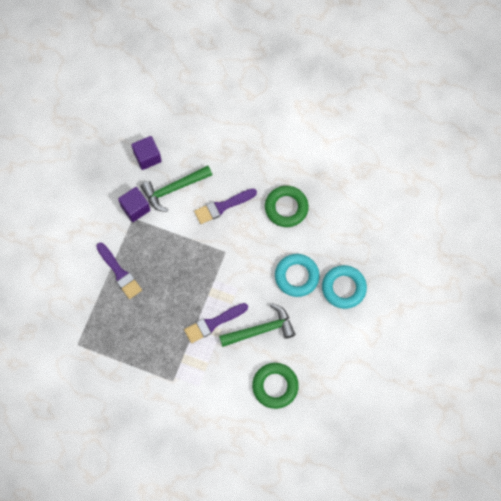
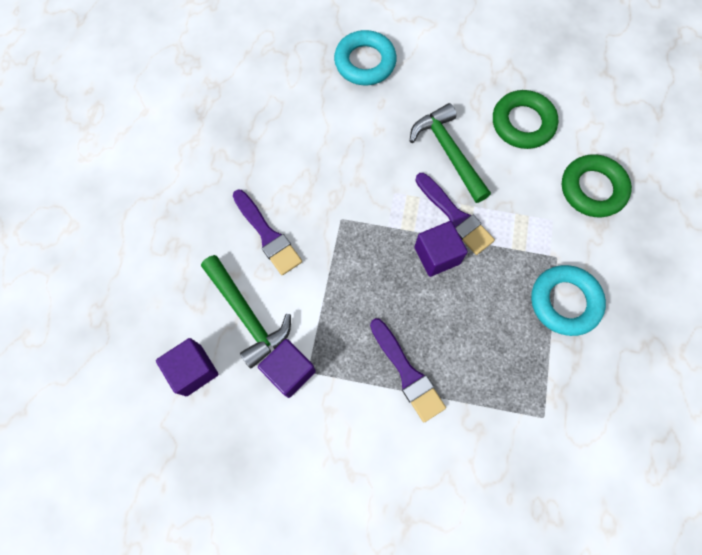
camera: 100 degrees left, 0 degrees up
purple brush [96,243,142,299] -> purple brush turned 105 degrees clockwise [370,318,446,422]
green ring [265,186,309,227] -> green ring moved to [562,154,632,217]
turquoise ring [275,254,320,297] -> turquoise ring moved to [531,265,606,336]
none -> purple cube [415,221,468,277]

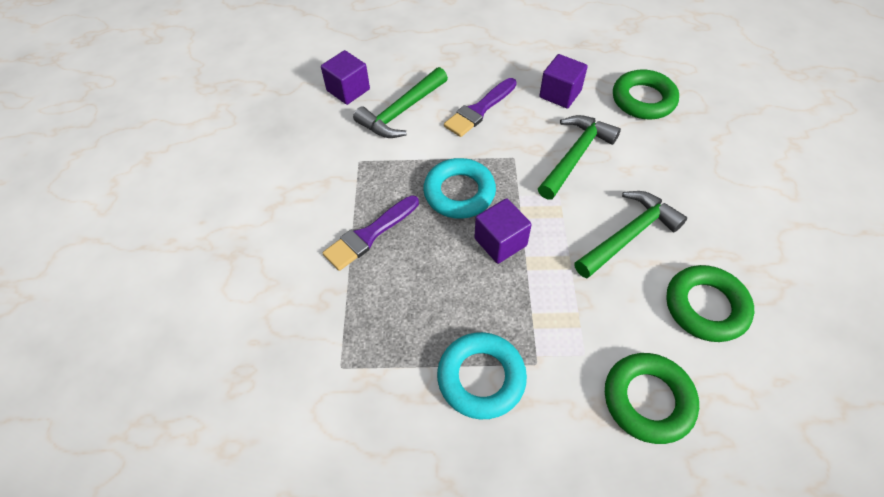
camera: 80 degrees right, 15 degrees down
purple cube [258,339,316,398] -> purple cube moved to [539,54,588,109]
turquoise ring [334,30,397,85] -> turquoise ring moved to [423,158,496,219]
purple brush [415,173,495,255] -> none
none -> green hammer [538,115,621,200]
none -> green ring [613,69,679,119]

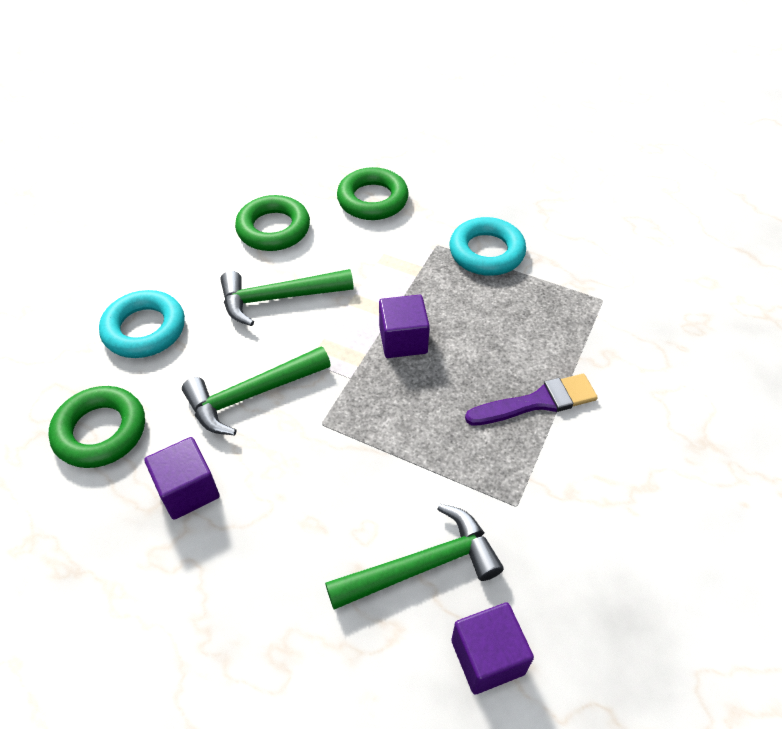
camera: 155 degrees left, 5 degrees down
turquoise ring [423,158,496,219] -> turquoise ring moved to [99,290,185,358]
purple brush [444,78,517,137] -> none

